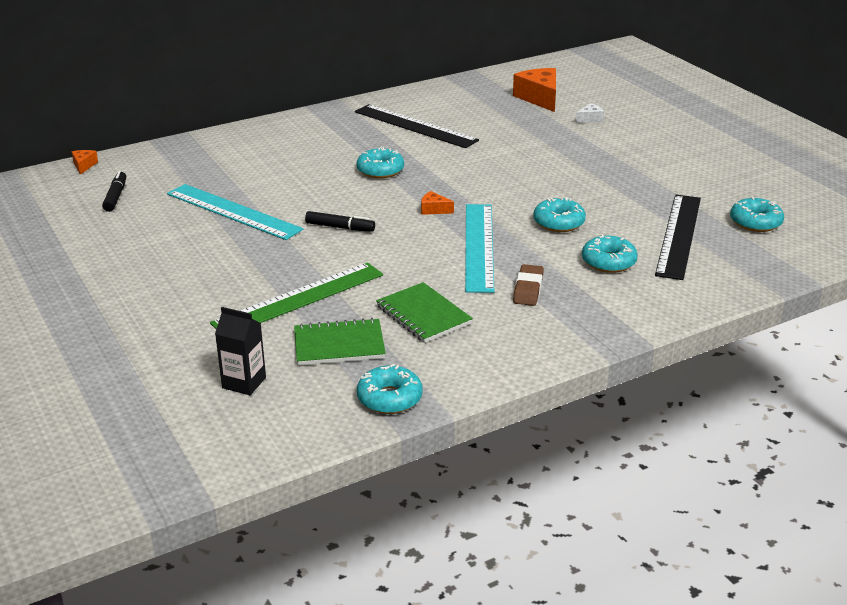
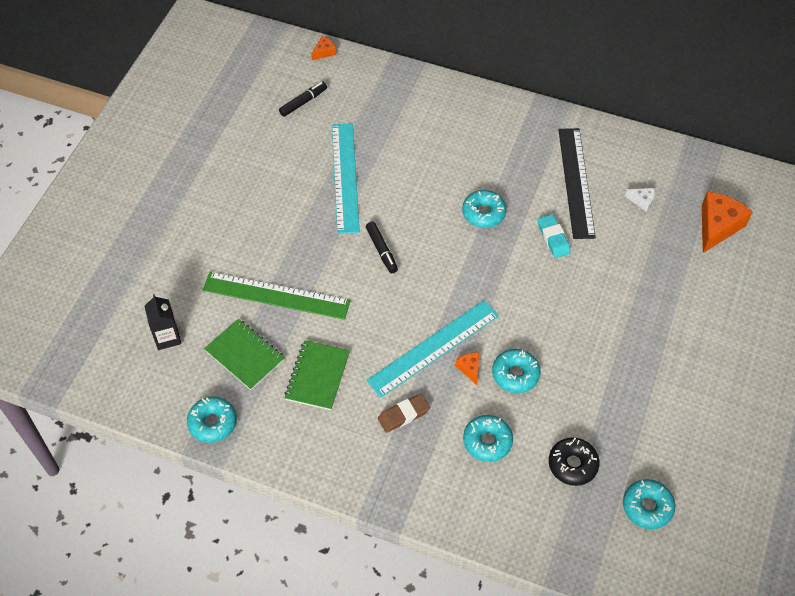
camera: 50 degrees right, 25 degrees up
orange cheese [421,191,454,215] -> orange cheese moved to [455,353,479,385]
white cheese [576,103,604,123] -> white cheese moved to [625,188,655,212]
black ruler [655,195,701,280] -> black donut [549,437,600,486]
none -> turquoise eraser [538,214,571,258]

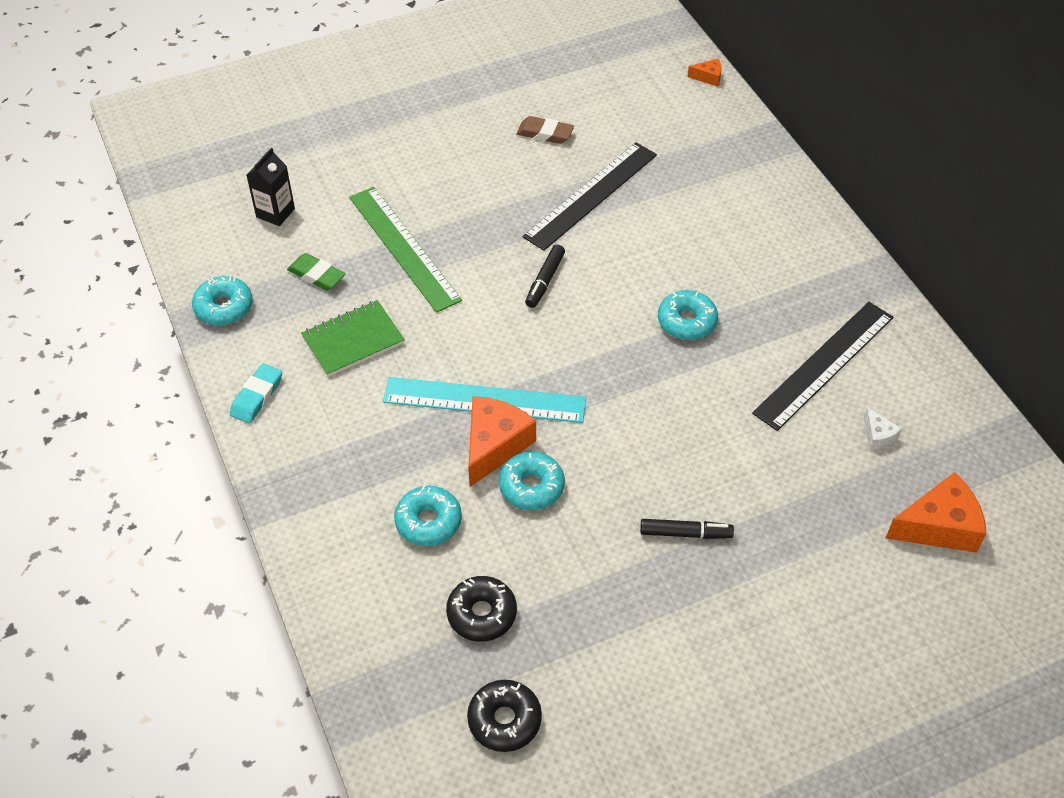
camera: 45 degrees right, 5 degrees down
green notebook [204,319,285,390] -> green eraser [287,253,346,291]
black marker [279,82,327,117] -> black marker moved to [640,519,734,539]
turquoise ruler [332,123,360,234] -> black ruler [523,142,657,251]
brown eraser [378,394,430,433] -> brown eraser moved to [517,116,574,144]
orange cheese [455,353,479,385] -> orange cheese [468,396,536,487], size x2.08
turquoise eraser [538,214,571,258] -> turquoise eraser moved to [230,363,282,423]
turquoise donut [623,479,675,529] -> black donut [467,680,542,752]

